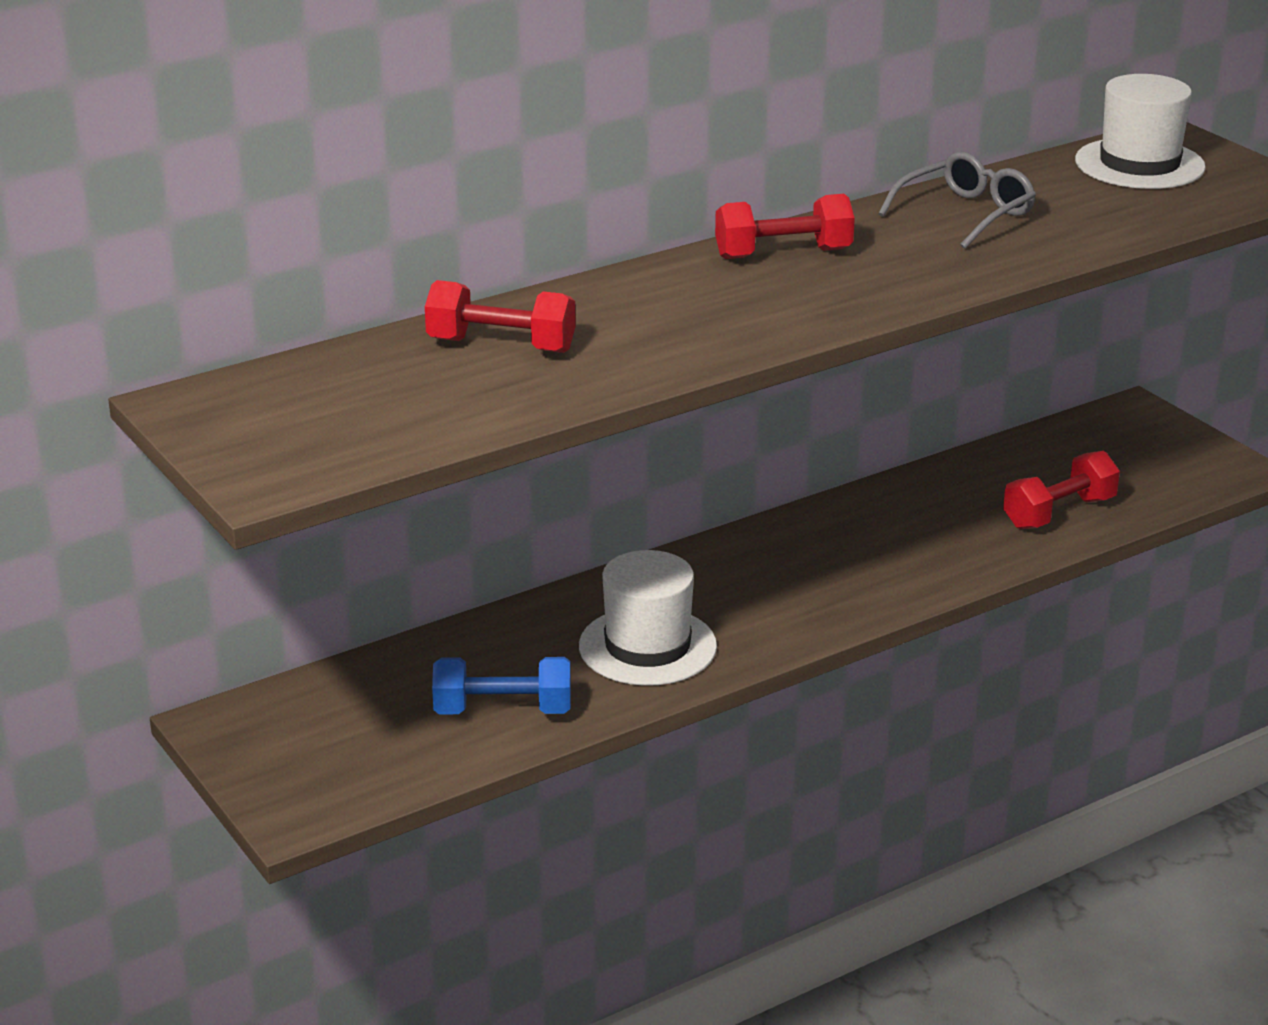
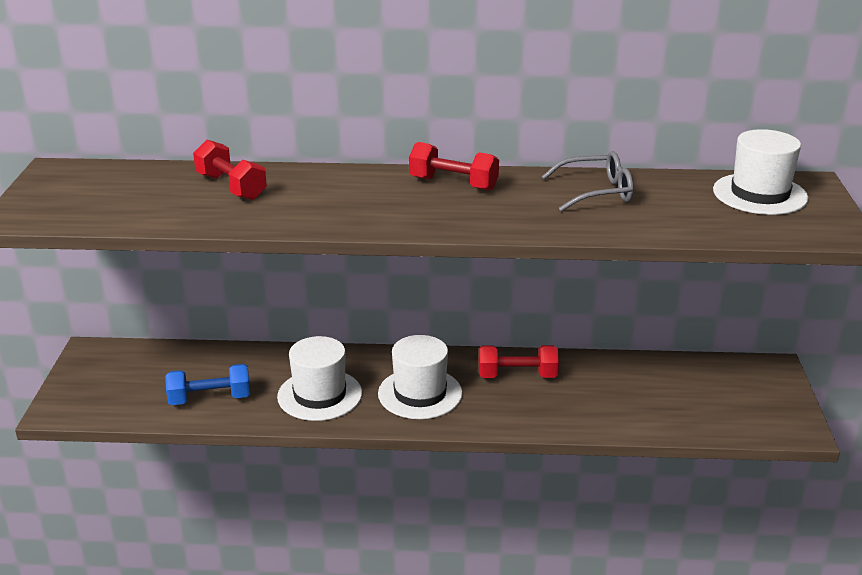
camera: 35 degrees right, 0 degrees up
blue dumbbell [432,657,571,714] -> blue dumbbell turned 45 degrees counterclockwise [165,364,250,405]
red dumbbell [1003,451,1120,529] -> red dumbbell moved to [479,345,559,378]
none -> white hat [378,335,463,419]

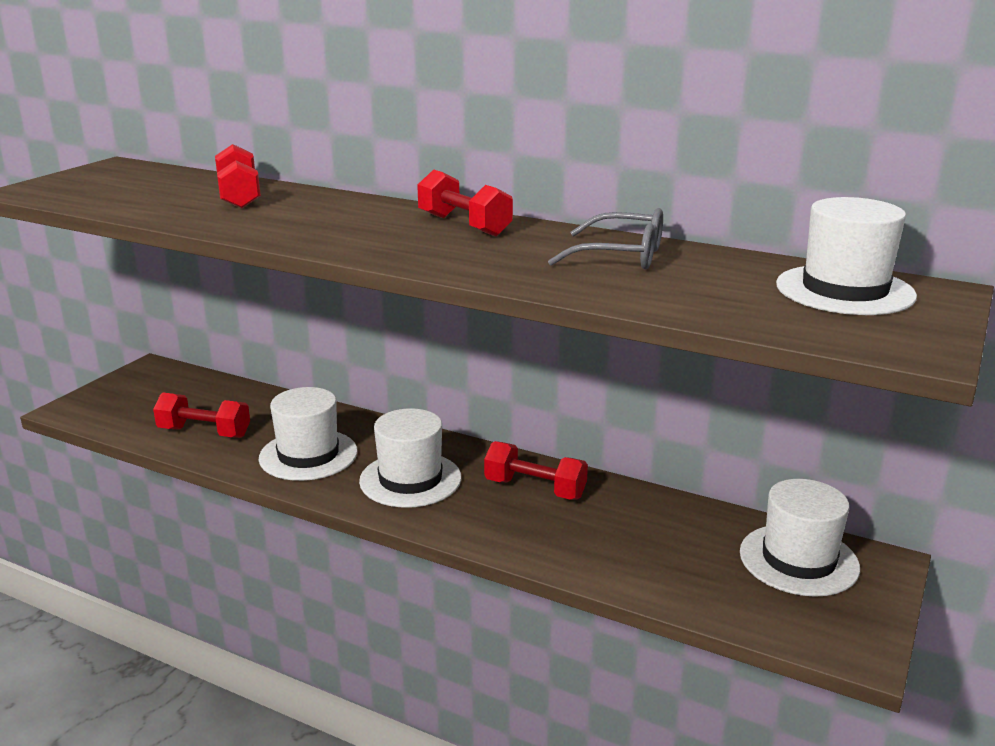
camera: 25 degrees right, 5 degrees down
blue dumbbell [165,364,250,405] -> red dumbbell [153,393,250,438]
none -> white hat [740,479,860,597]

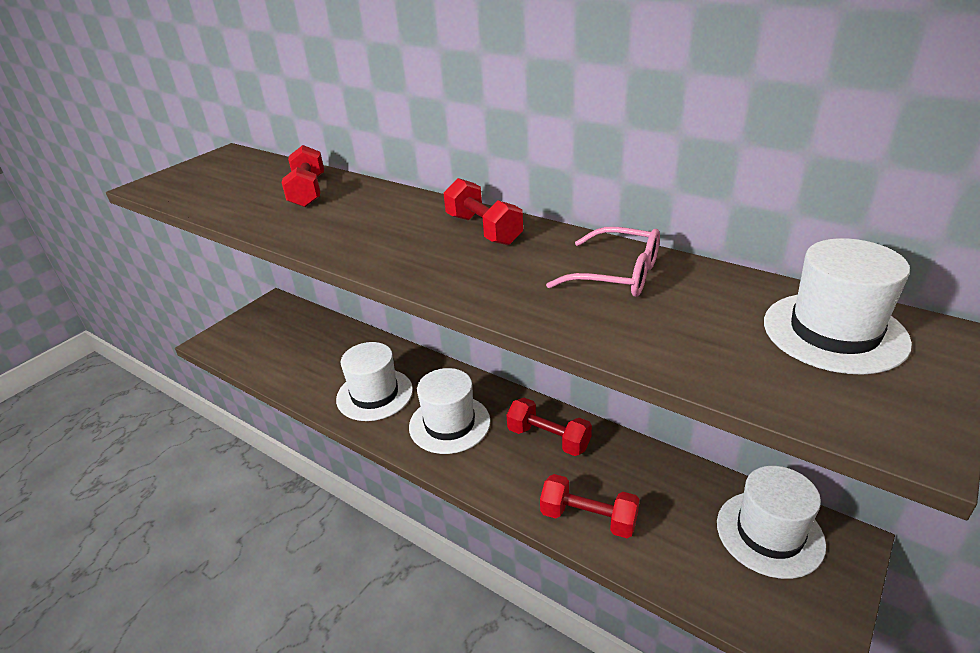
camera: 10 degrees right, 10 degrees up
red dumbbell [153,393,250,438] -> red dumbbell moved to [540,474,640,538]
grey glasses [548,208,663,270] -> pink glasses [546,227,660,297]

